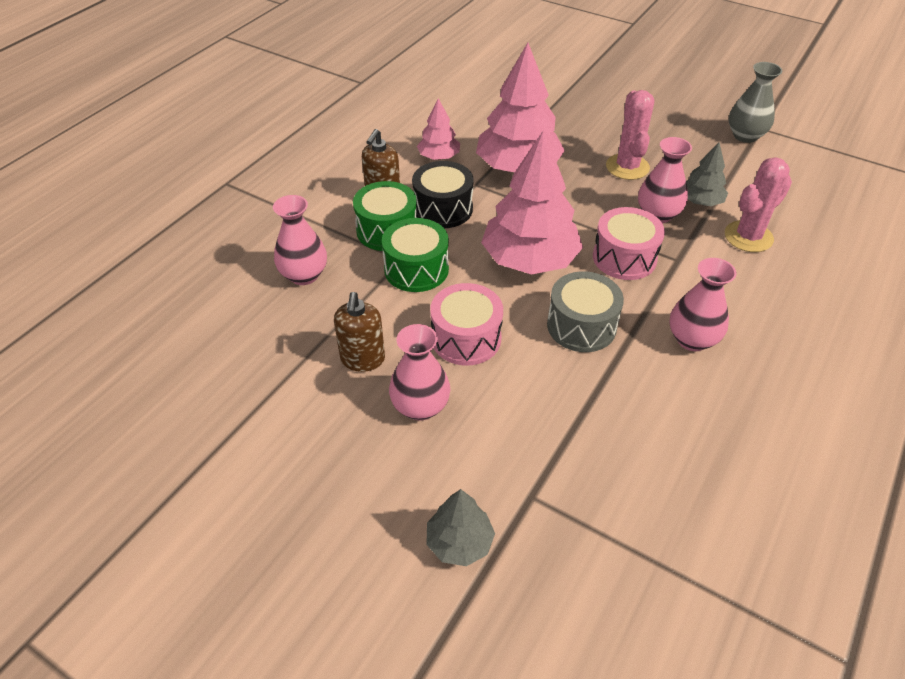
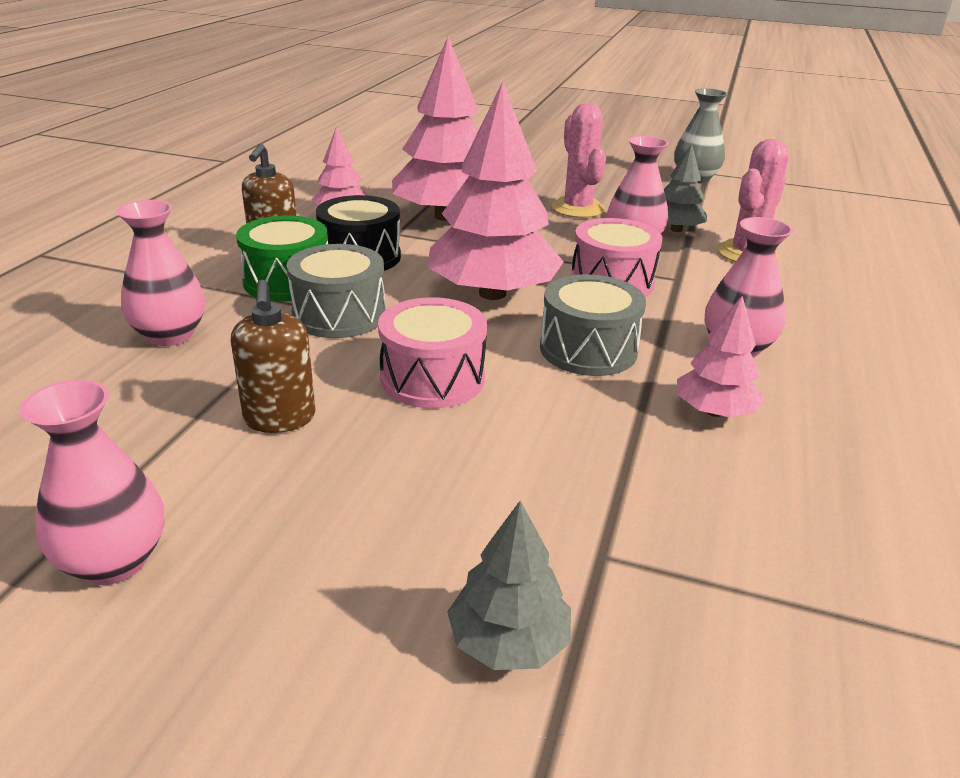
camera: 15 degrees left, 15 degrees down
green drum [382,218,449,292] -> grey drum [287,244,385,338]
pink vase [389,324,451,421] -> pink vase moved to [20,379,164,585]
none -> pink tree [677,296,764,418]

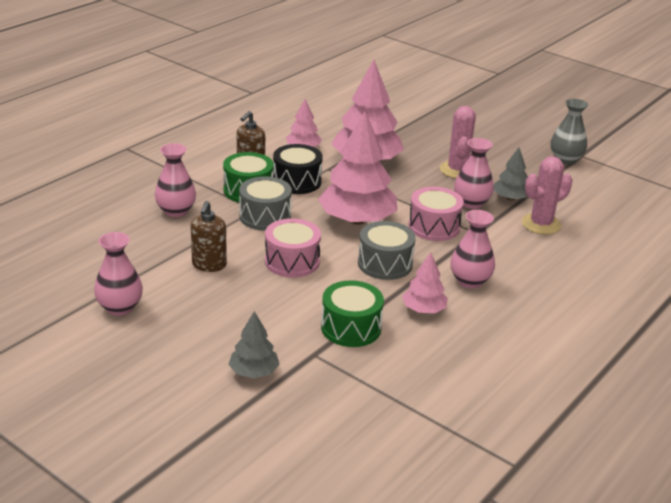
camera: 20 degrees right, 0 degrees up
none -> green drum [321,280,384,347]

